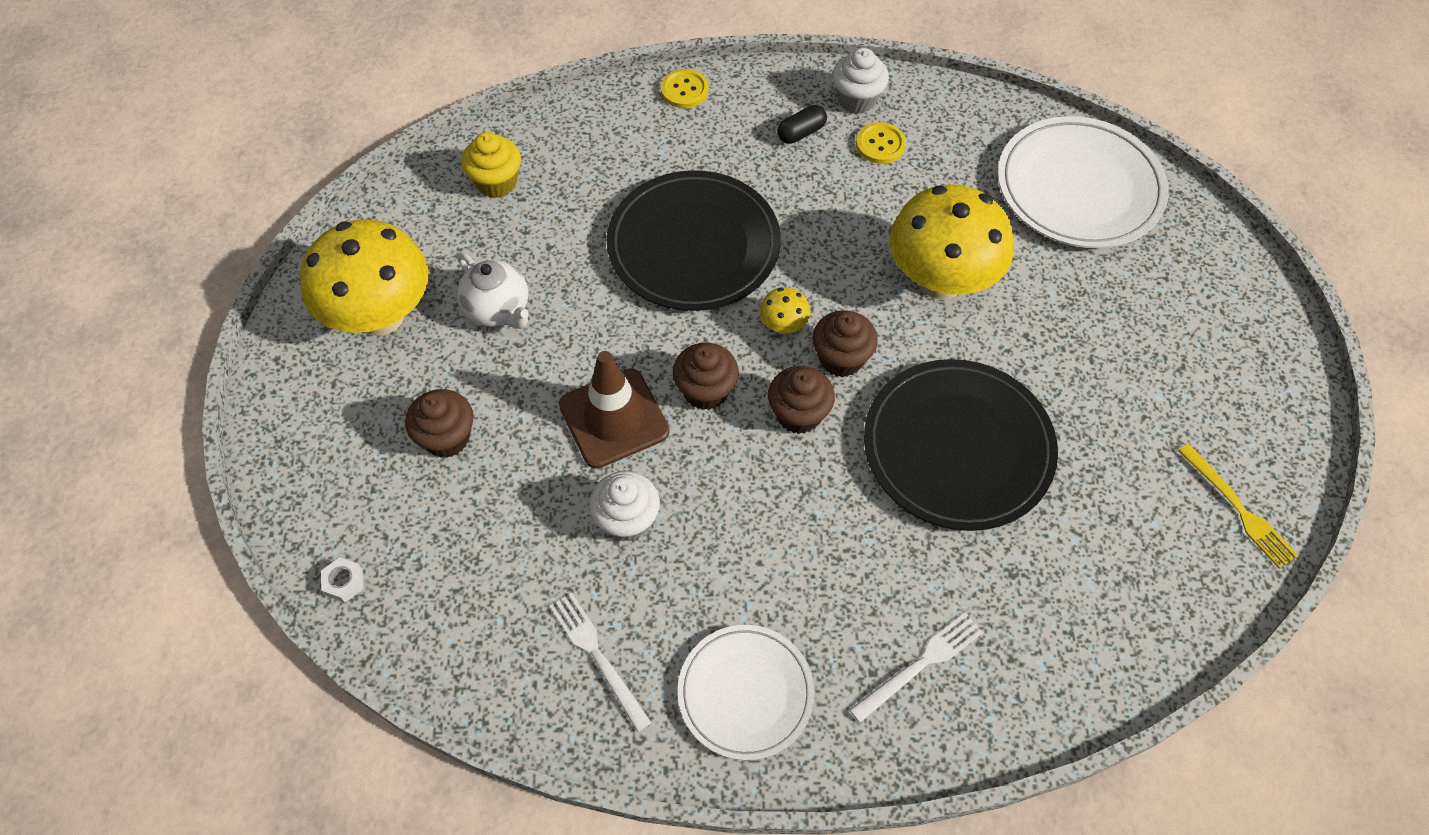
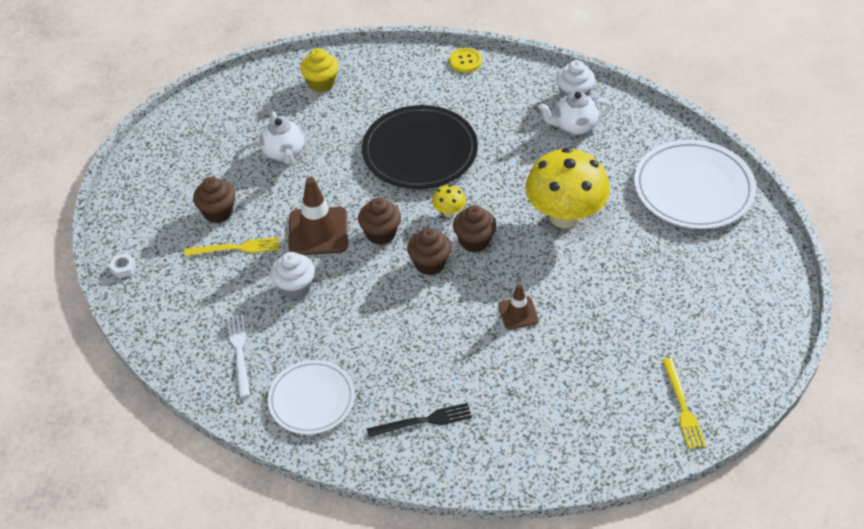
camera: 25 degrees right, 10 degrees down
yellow mushroom [300,219,429,336] -> none
black capsule [777,105,827,144] -> none
white fork [849,613,983,723] -> black fork [367,403,472,437]
yellow button [856,122,906,164] -> white teapot [539,92,611,135]
black plate [864,359,1058,531] -> brown traffic cone [498,284,539,329]
none -> yellow fork [185,237,279,256]

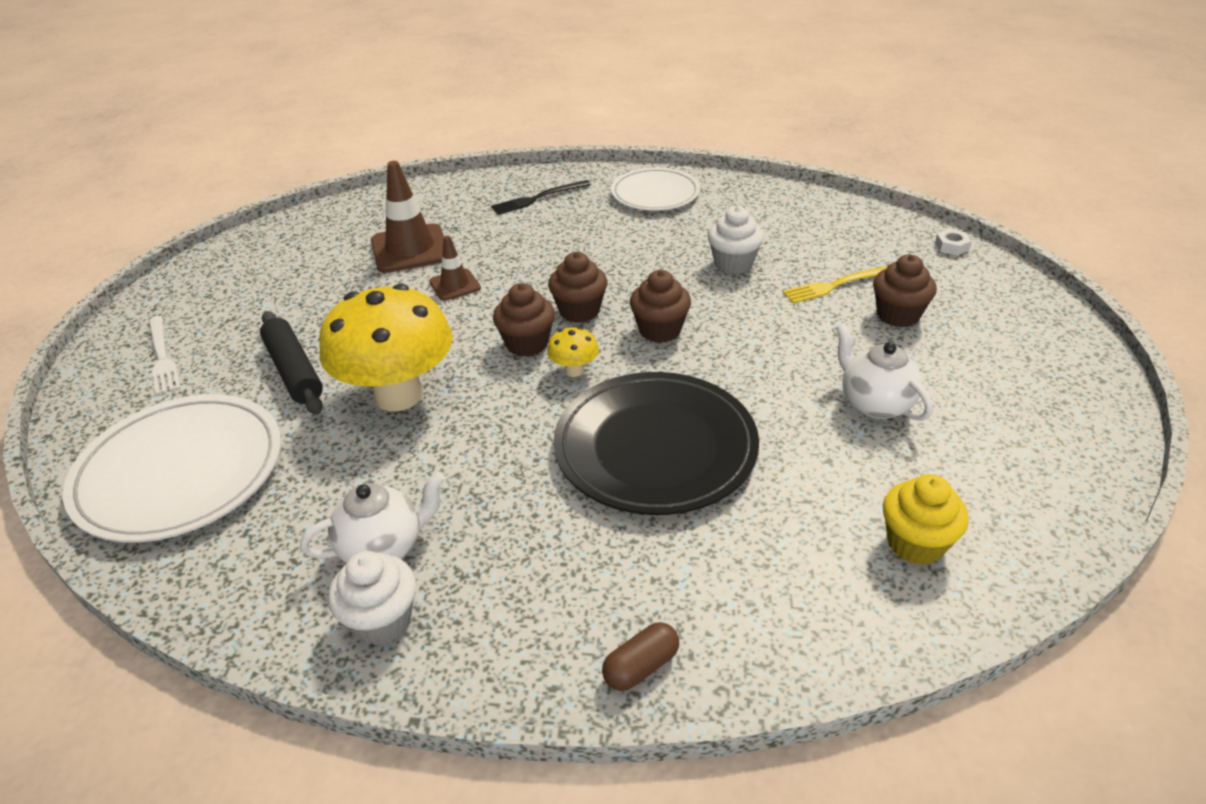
camera: 165 degrees right, 10 degrees down
white fork [227,314,250,397] -> white fork moved to [149,316,181,395]
brown traffic cone [288,177,348,255] -> brown traffic cone moved to [371,161,444,273]
yellow button [449,48,482,73] -> brown capsule [602,622,679,691]
yellow fork [662,358,706,449] -> none
none -> black rolling pin [260,311,323,414]

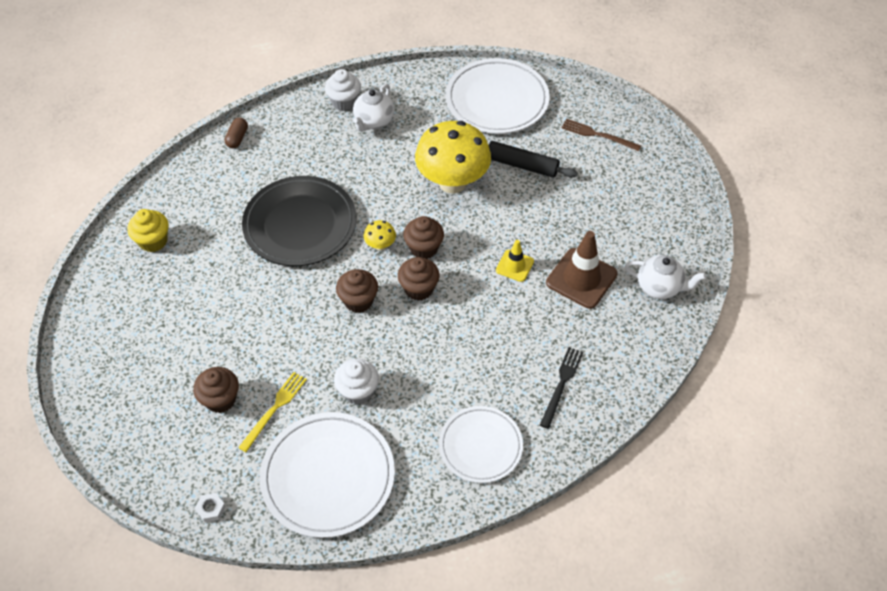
camera: 140 degrees right, 15 degrees up
white fork [149,316,181,395] -> brown fork [562,119,641,151]
brown traffic cone [429,235,481,301] -> yellow traffic cone [496,240,534,282]
white teapot [836,323,933,421] -> white teapot moved to [625,255,706,299]
none -> white plate [259,412,395,538]

